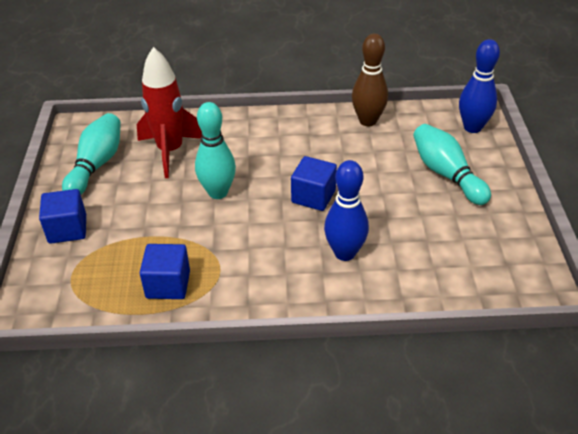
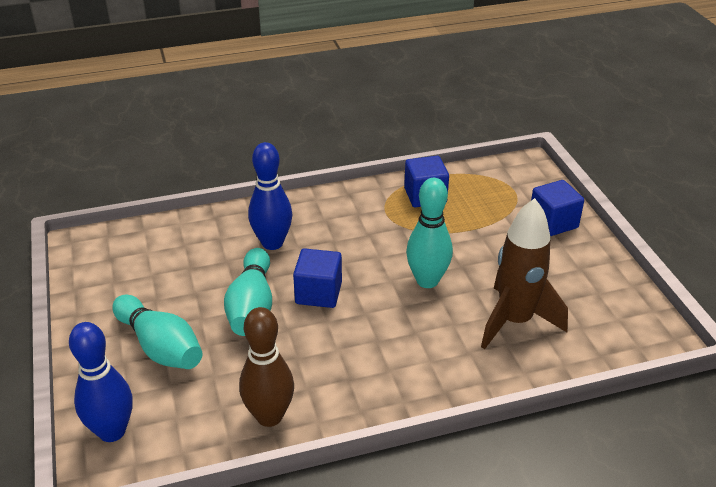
camera: 165 degrees right, 5 degrees down
turquoise bowling pin [62,113,121,195] -> turquoise bowling pin moved to [224,248,272,336]
red rocket [137,47,202,178] -> brown rocket [481,198,568,349]

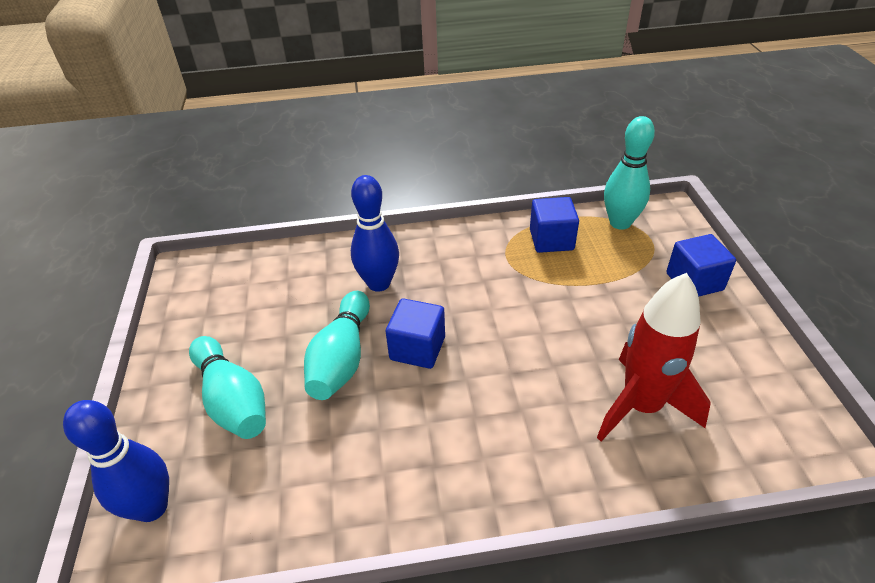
camera: 10 degrees right, 5 degrees up
brown bowling pin [239,307,294,427] -> none
turquoise bowling pin [406,178,453,288] -> turquoise bowling pin moved to [604,116,655,230]
brown rocket [481,198,568,349] -> red rocket [597,273,711,441]

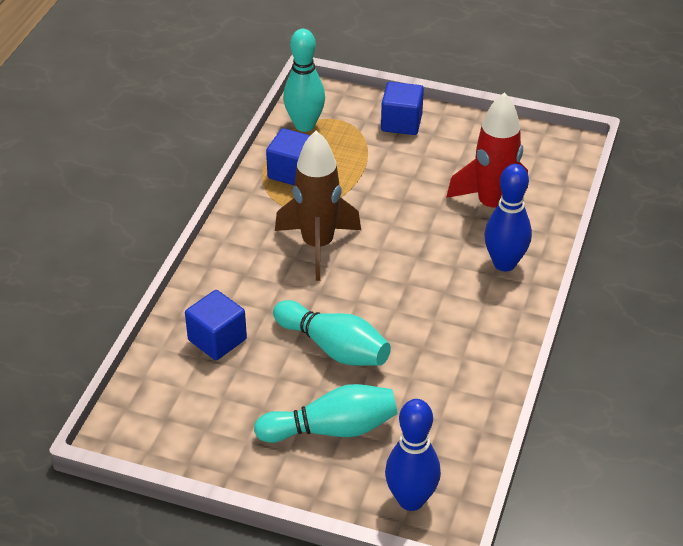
camera: 65 degrees left, 0 degrees up
blue bowling pin [351,175,399,292] -> blue bowling pin moved to [484,164,532,271]
blue cube [386,298,445,369] -> blue cube moved to [185,290,247,360]
none -> brown rocket [275,131,361,281]

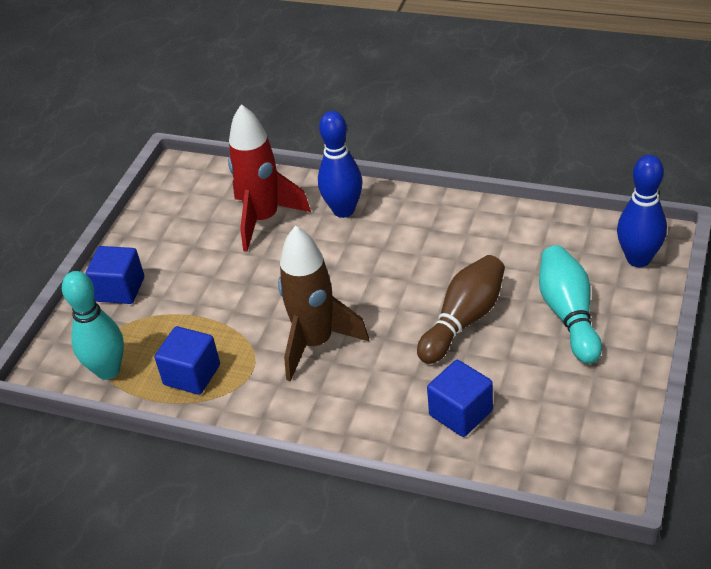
camera: 85 degrees left, 0 degrees up
turquoise bowling pin [273,300,391,366] -> brown bowling pin [417,255,505,364]

